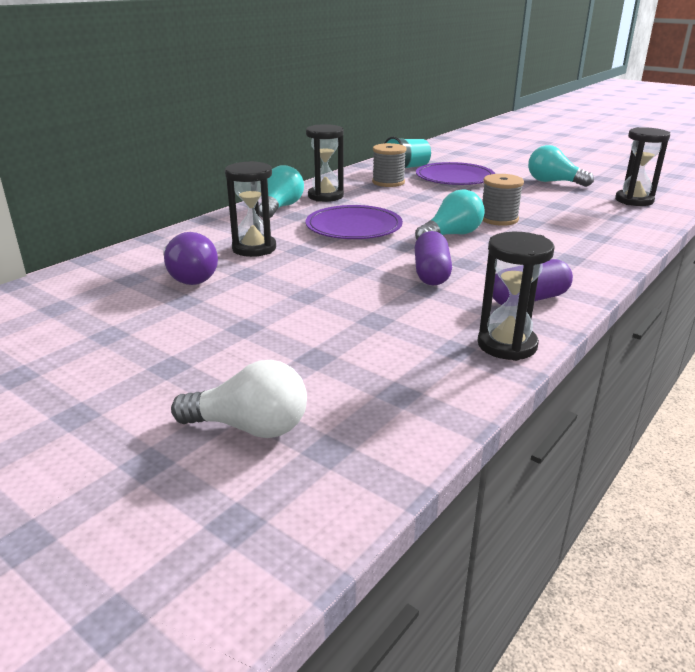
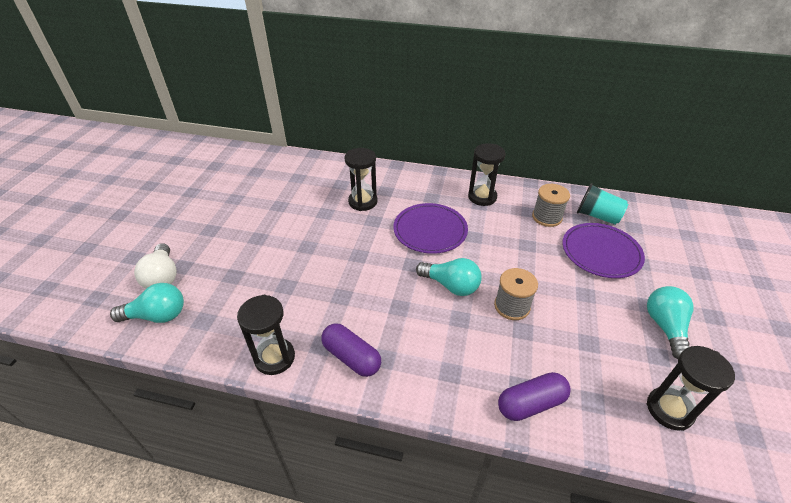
camera: 65 degrees right, 15 degrees up
purple light bulb [163,232,218,285] -> none
turquoise light bulb [259,165,304,218] -> turquoise light bulb moved to [110,283,184,323]
purple capsule [415,231,452,285] -> purple capsule moved to [498,372,571,421]

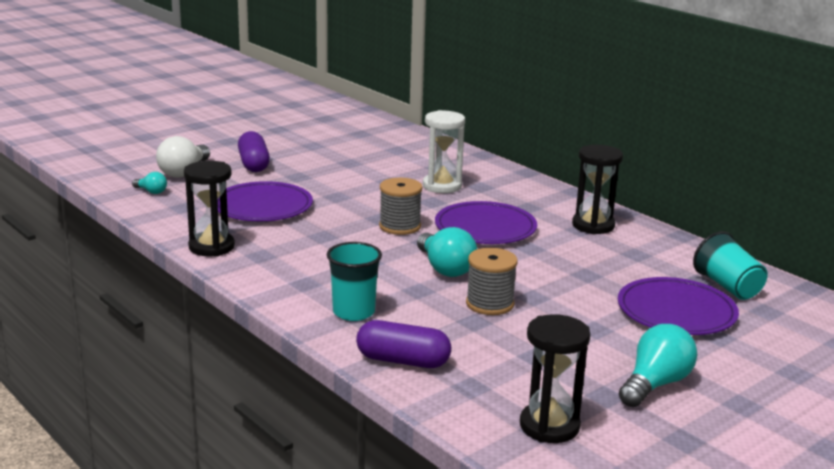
camera: 35 degrees right, 20 degrees down
turquoise light bulb [110,283,184,323] -> turquoise light bulb [132,172,167,194], size x0.52
purple capsule [322,324,381,377] -> purple capsule moved to [238,131,270,172]
black hourglass [344,148,377,211] -> white hourglass [423,110,465,193]
grey spool [532,184,570,227] -> grey spool moved to [379,178,422,235]
none -> purple plate [217,181,313,221]
none -> turquoise cup [326,242,382,321]

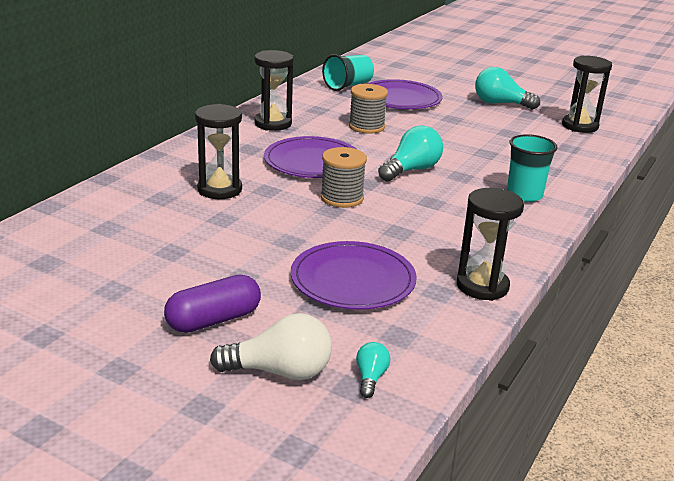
camera: 110 degrees left, 5 degrees up
purple capsule [356,320,451,368] -> none
white hourglass [423,110,465,193] -> black hourglass [195,104,242,199]
grey spool [466,248,518,315] -> grey spool moved to [349,84,388,134]

